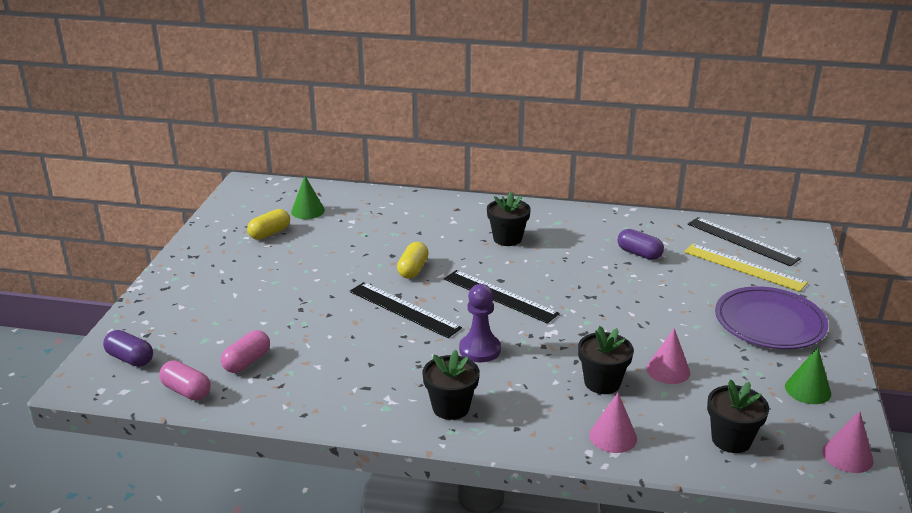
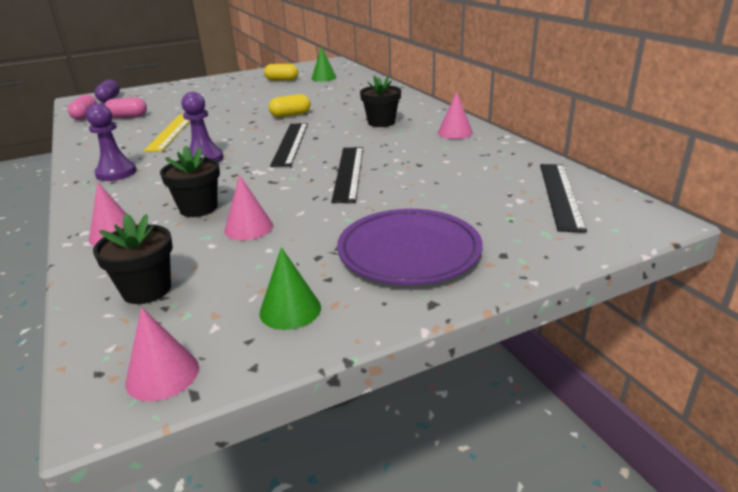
camera: 55 degrees right, 0 degrees up
black ruler [350,282,462,338] -> black ruler moved to [331,147,363,203]
black flower pot [422,350,480,420] -> purple pawn [86,104,136,181]
purple capsule [618,229,664,260] -> none
yellow ruler [684,244,808,292] -> yellow ruler moved to [143,114,190,152]
none -> pink cone [438,91,473,139]

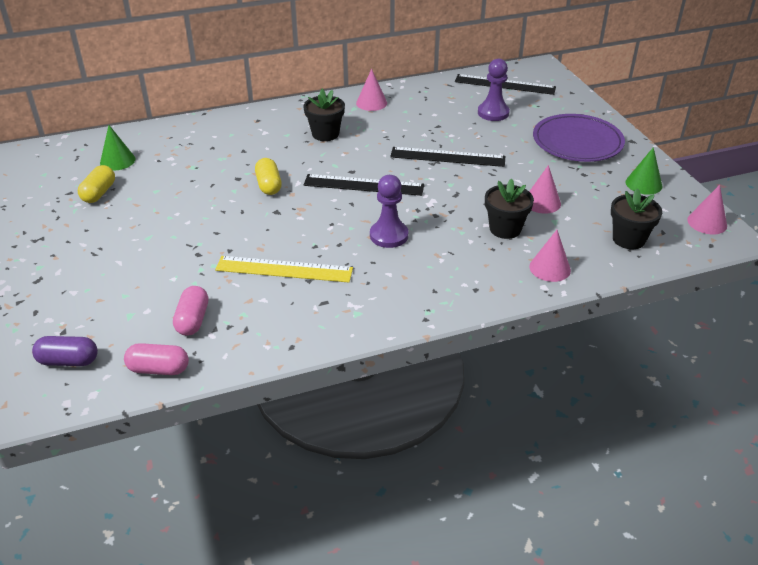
camera: 85 degrees left, 10 degrees up
purple pawn [86,104,136,181] -> purple pawn moved to [478,59,510,121]

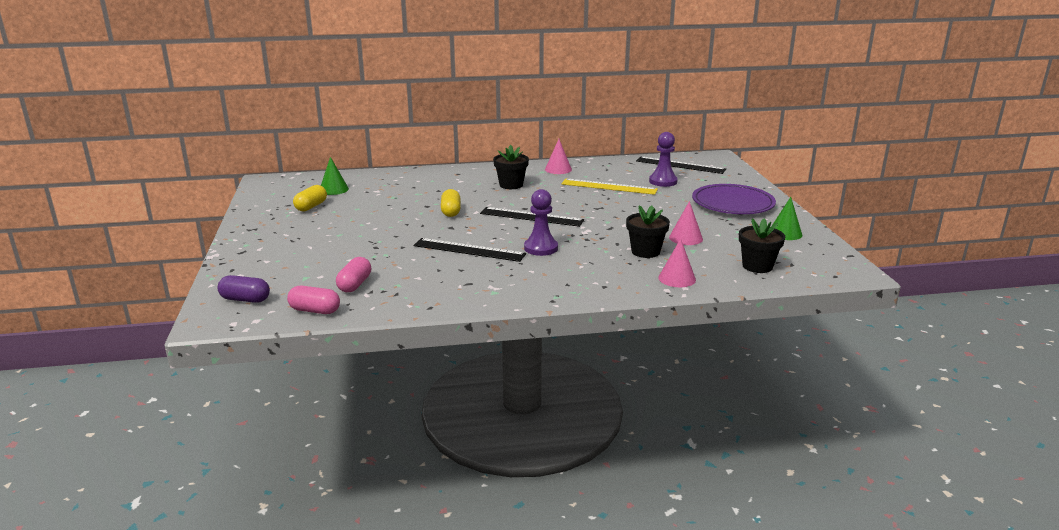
camera: 10 degrees right, 15 degrees down
yellow ruler [215,256,353,283] -> yellow ruler moved to [561,179,658,195]
black ruler [390,147,505,167] -> black ruler moved to [414,238,526,262]
pink cone [687,185,727,234] -> none

